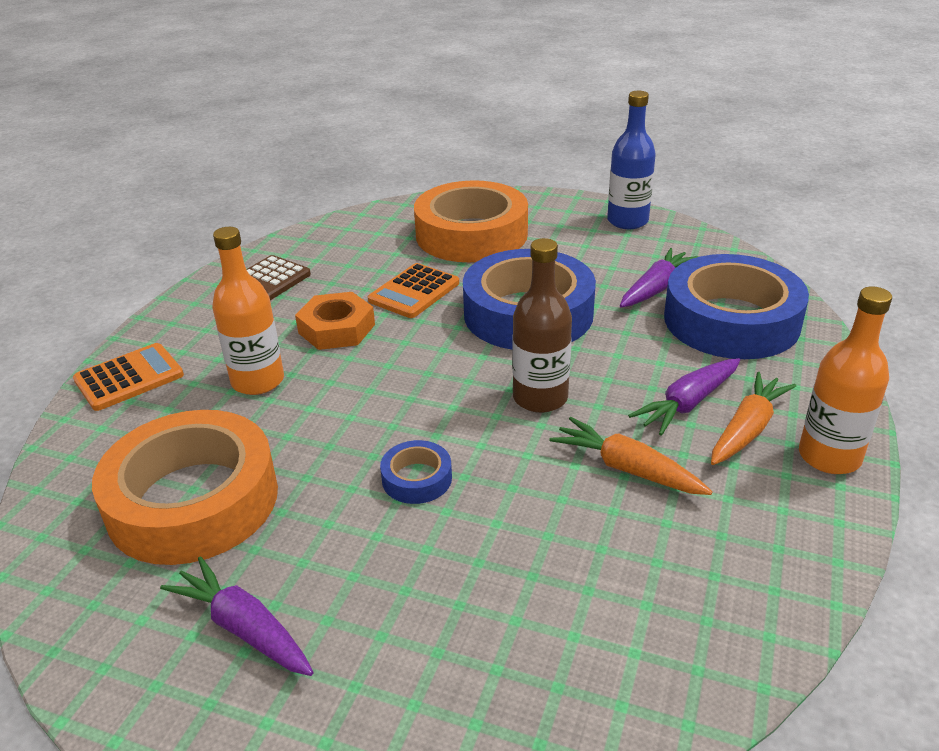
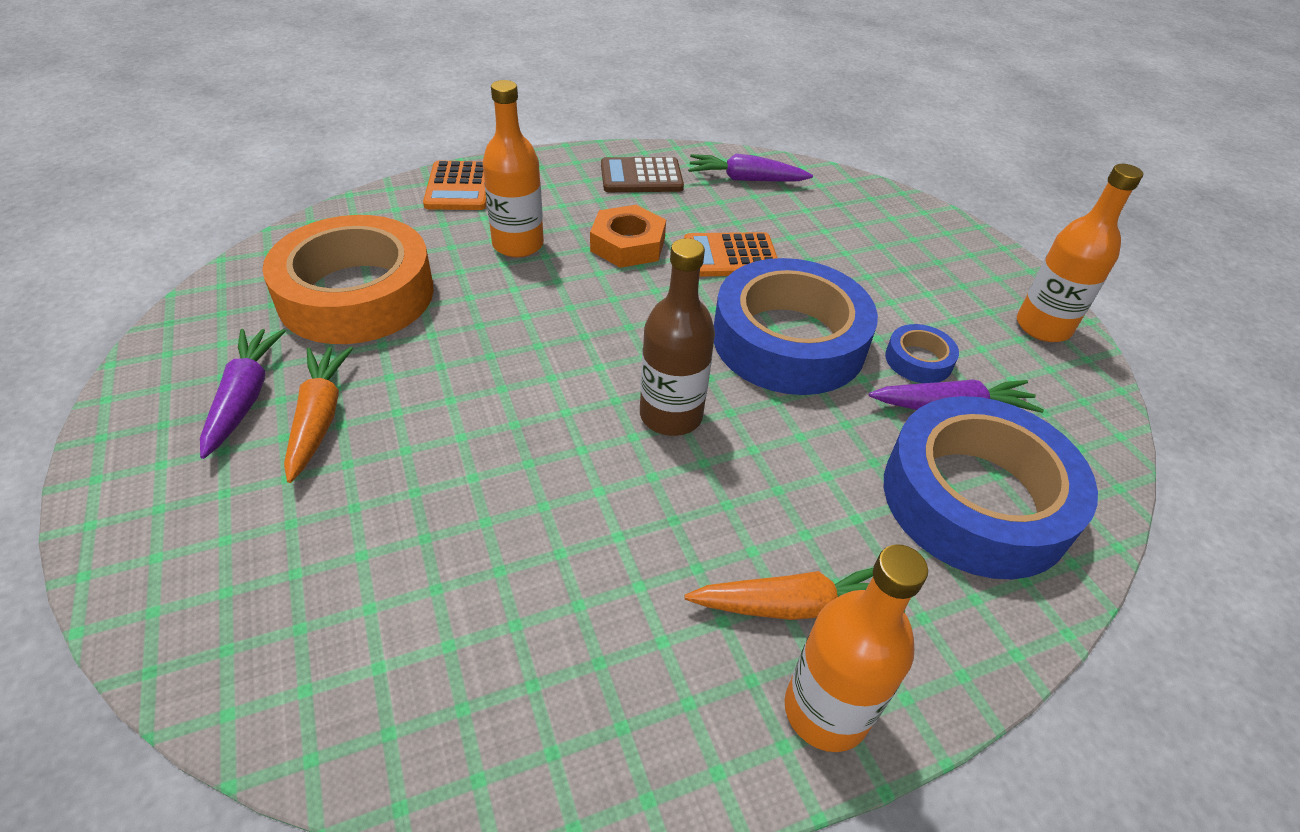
camera: 45 degrees right, 10 degrees up
orange calculator [73,343,184,411] -> orange calculator turned 75 degrees clockwise [423,161,487,210]
blue tape [380,440,452,504] -> blue tape moved to [885,324,959,383]
orange tape [414,180,528,262] -> none
orange carrot [549,417,712,495] -> orange carrot moved to [284,347,353,483]
blue bottle [607,91,656,229] -> orange bottle [1017,164,1143,342]
purple carrot [628,358,740,436] -> purple carrot moved to [688,154,813,182]

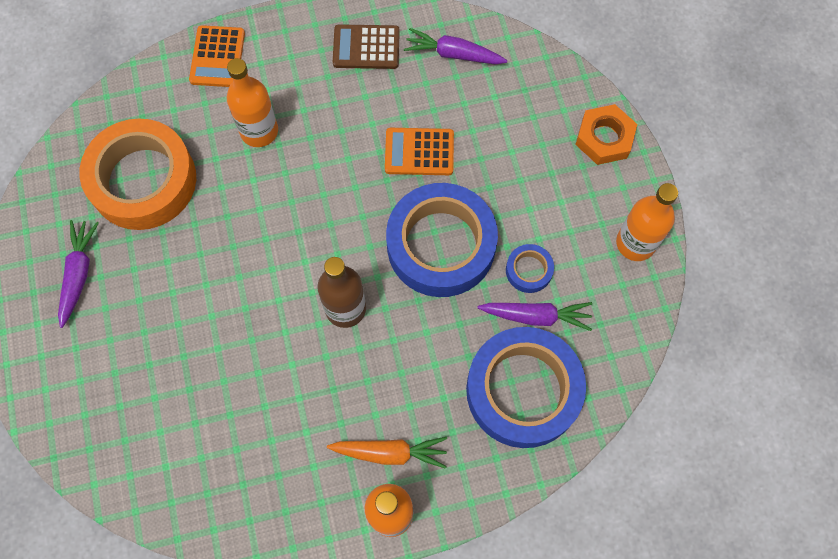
camera: 10 degrees right, 25 degrees up
orange carrot [284,347,353,483] -> none
orange nut [590,205,666,268] -> orange nut moved to [575,104,637,165]

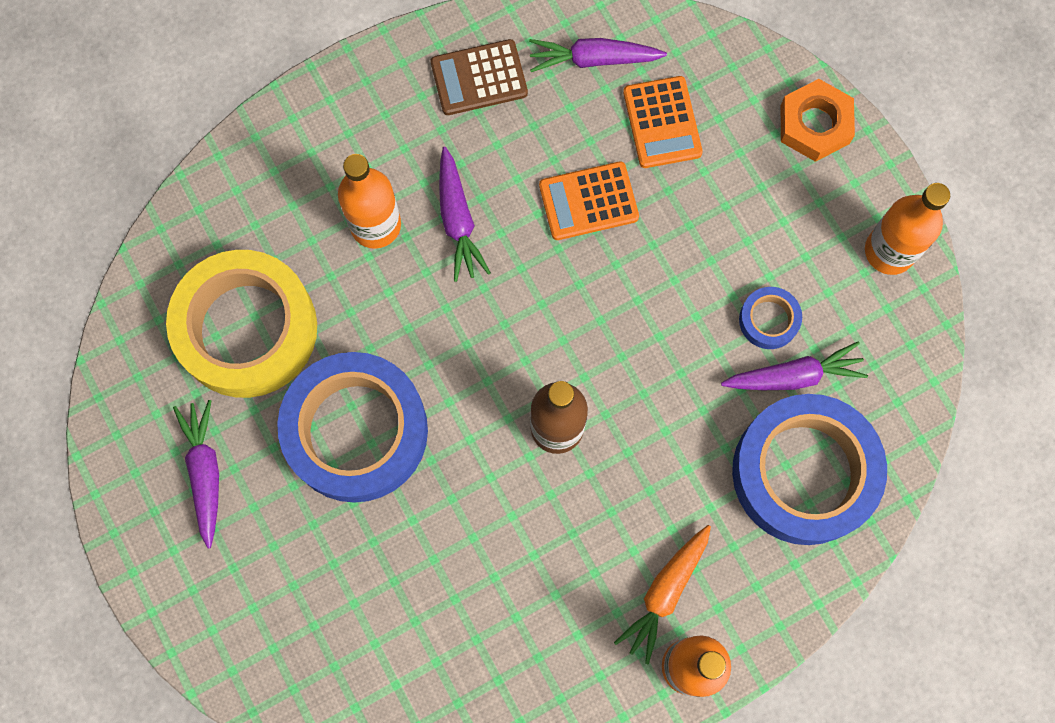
camera: 15 degrees left, 5 degrees up
orange tape [80,118,196,230] -> yellow tape [166,250,317,398]
orange calculator [189,25,245,87] -> orange calculator moved to [623,76,703,168]
orange carrot [327,437,447,469] -> orange carrot turned 135 degrees clockwise [614,525,711,664]
blue tape [386,183,498,297] -> blue tape moved to [277,352,428,503]
none -> purple carrot [439,147,491,282]

